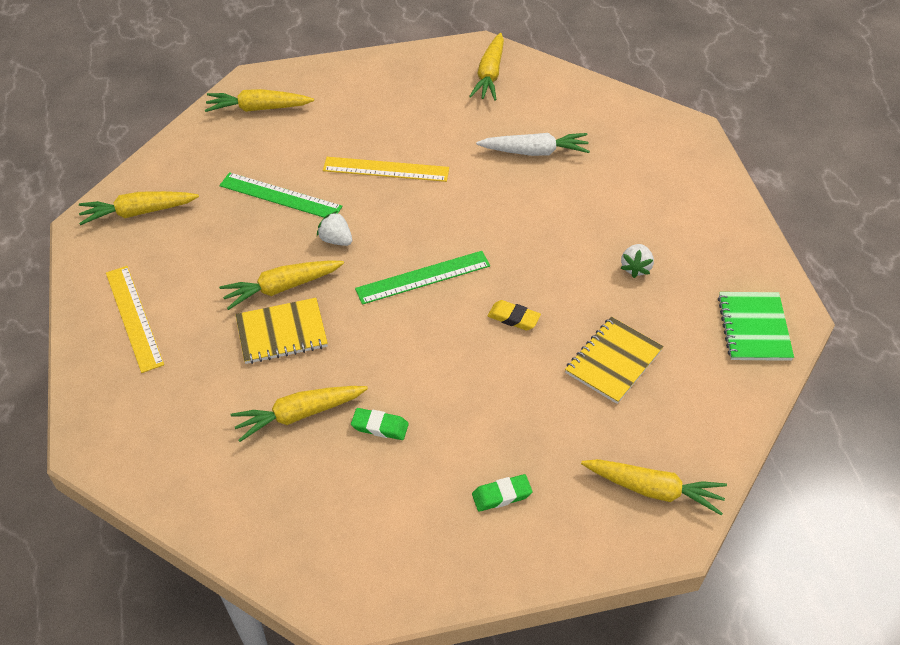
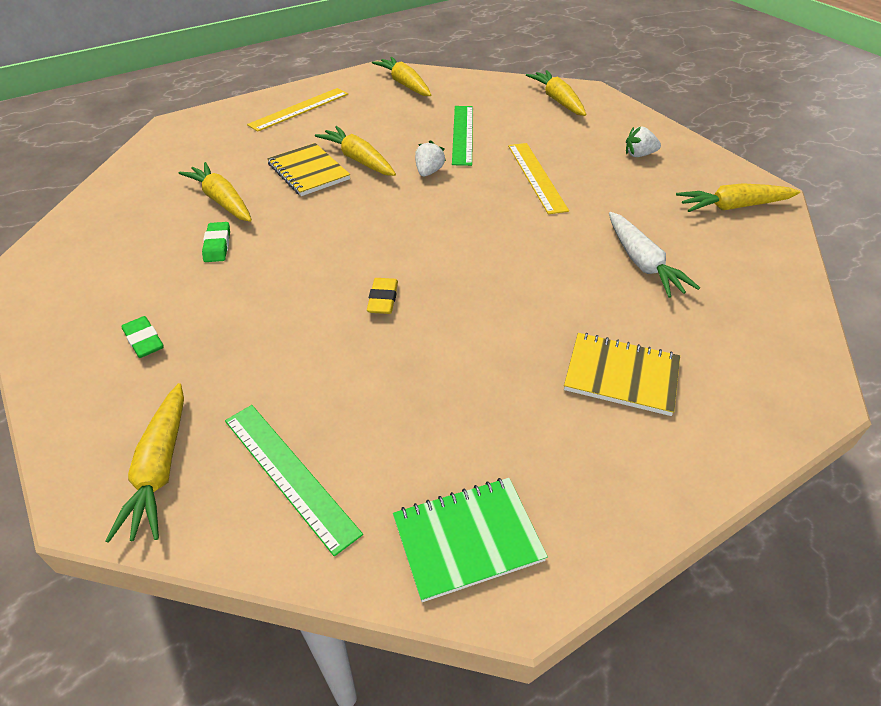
camera: 70 degrees right, 5 degrees down
green ruler [355,251,490,305] -> green ruler moved to [225,405,363,556]
yellow notebook [565,317,664,404] -> yellow notebook moved to [564,333,680,416]
white strawberry [621,244,654,278] -> white strawberry moved to [626,127,661,157]

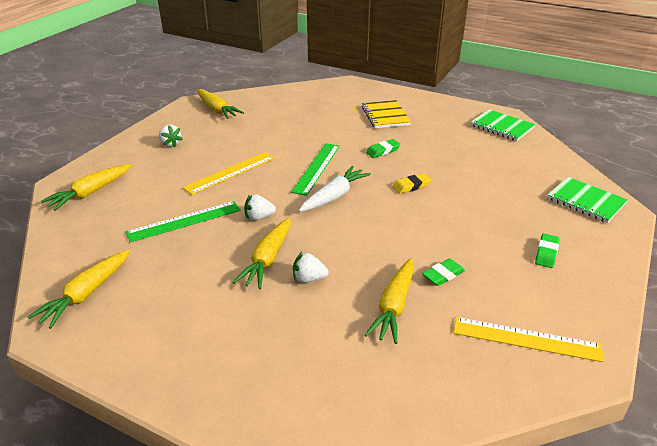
camera: 120 degrees left, 10 degrees down
yellow carrot [105,383,184,543] -> green notebook [547,177,628,223]
green ruler [225,405,363,556] -> green ruler moved to [291,143,340,196]
yellow ruler [247,88,348,132] -> yellow ruler moved to [454,317,604,362]
yellow notebook [267,143,350,196] -> white strawberry [293,252,329,283]
white carrot [609,212,700,298] -> white carrot moved to [299,166,371,212]
none -> green eraser [366,139,401,158]

